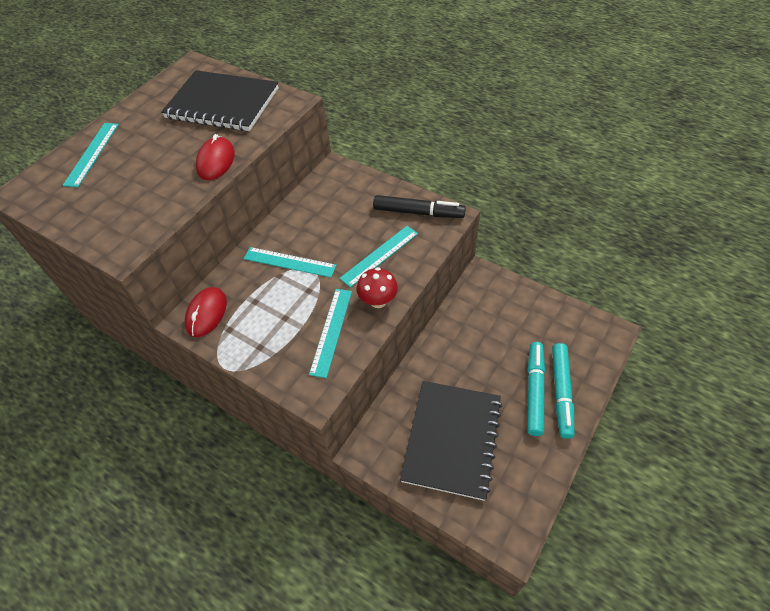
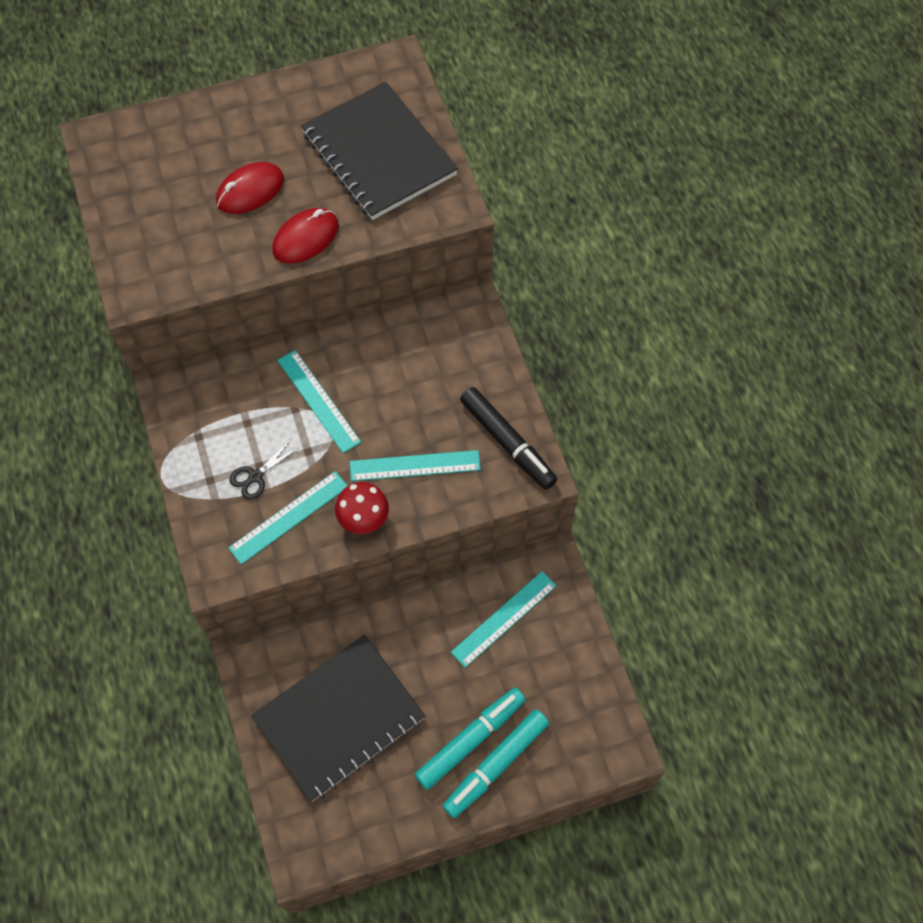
camera: 35 degrees right, 10 degrees up
turquoise ruler [62,123,119,187] -> turquoise ruler moved to [451,571,557,668]
red mouse [185,287,227,337] -> red mouse moved to [216,162,284,214]
none -> black scissors [229,440,298,500]

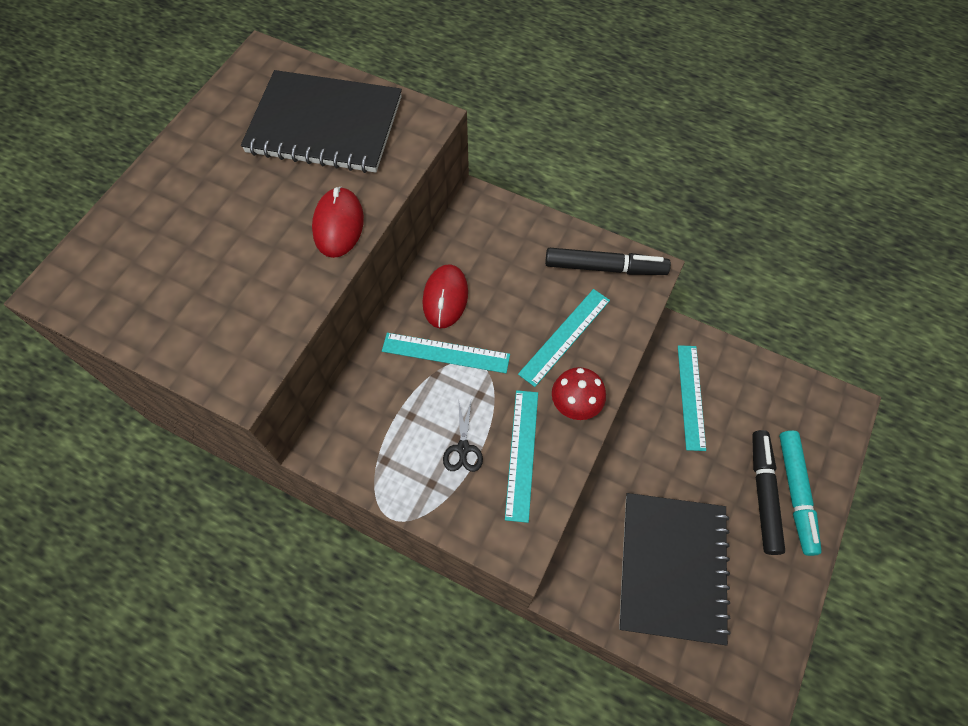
camera: 45 degrees left, 0 degrees up
red mouse [216,162,284,214] -> red mouse moved to [422,264,468,328]
turquoise marker [415,688,525,790] -> black marker [752,430,785,555]

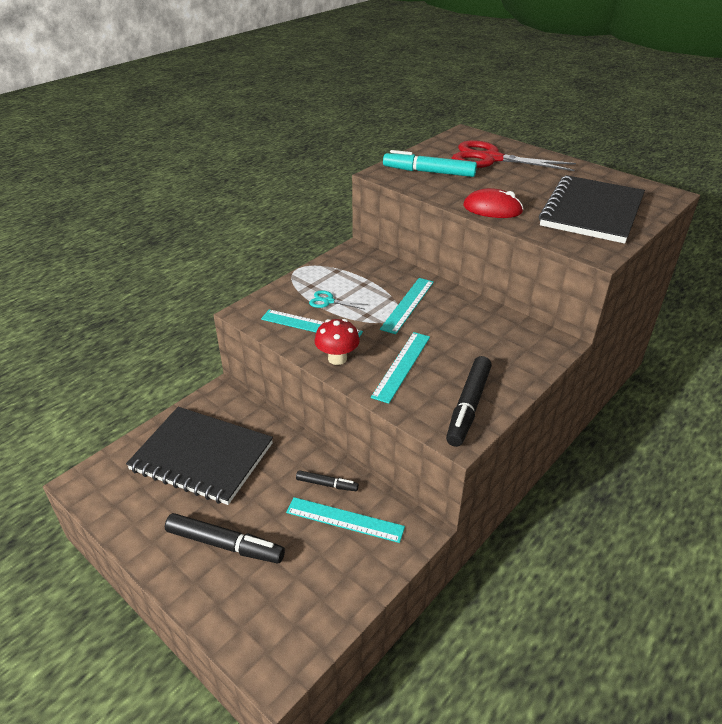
camera: 105 degrees right, 25 degrees down
red mouse [422,264,468,328] -> none
black scissors [443,398,483,472] -> turquoise scissors [309,290,368,309]
turquoise ruler [518,289,610,387] -> turquoise ruler turned 60 degrees clockwise [371,332,430,404]
turquoise marker [779,430,822,556] -> turquoise marker moved to [383,150,477,177]
none -> black marker [296,470,359,491]
none -> red scissors [452,140,576,171]

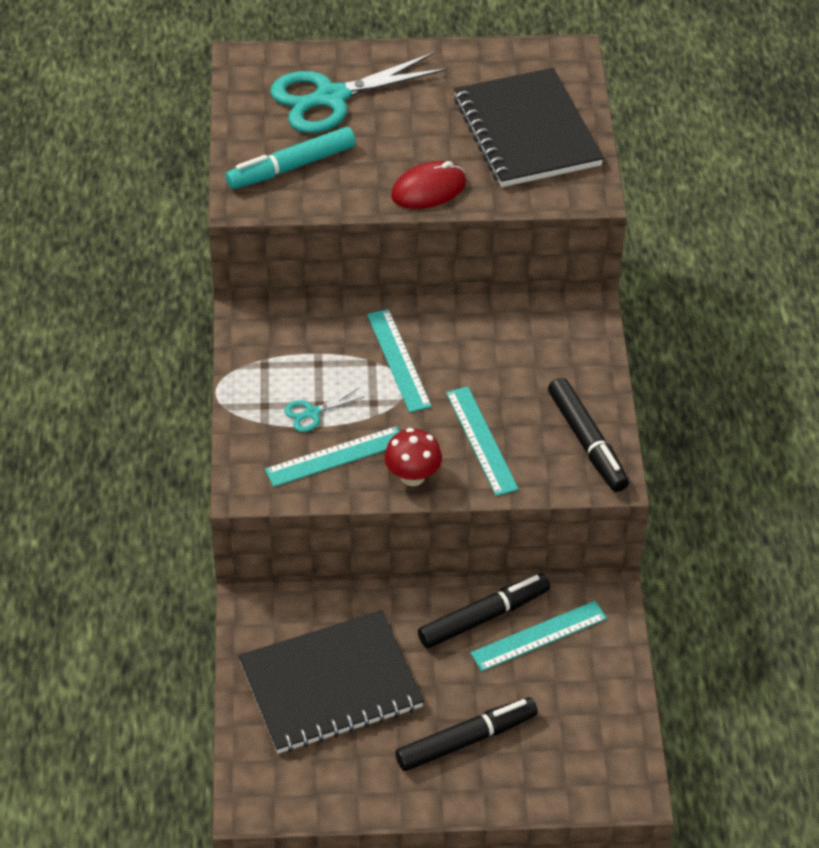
camera: 45 degrees left, 10 degrees up
black marker [296,470,359,491] -> black marker [418,574,550,648], size x1.81
red scissors [452,140,576,171] -> turquoise scissors [270,52,448,133]

